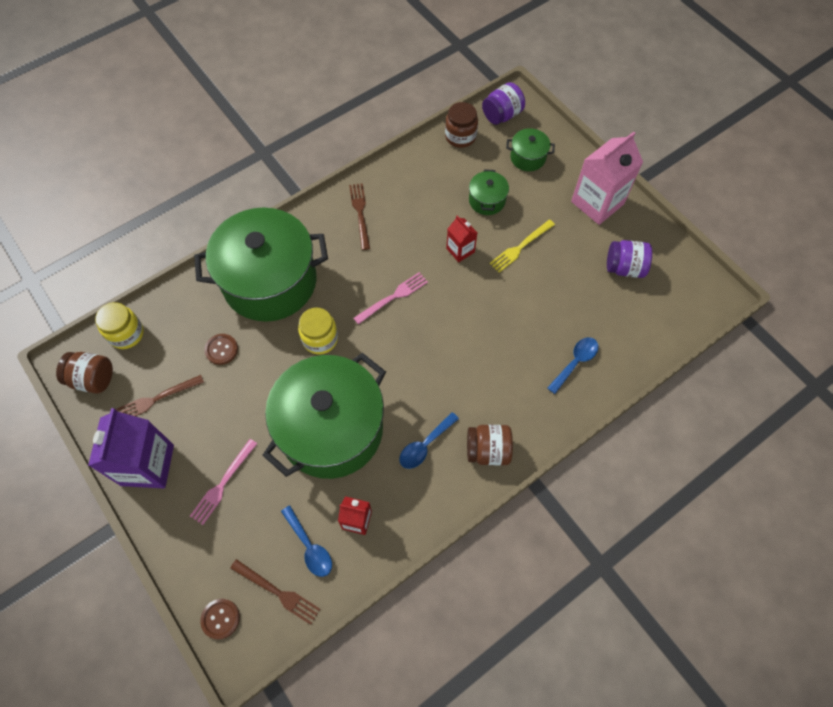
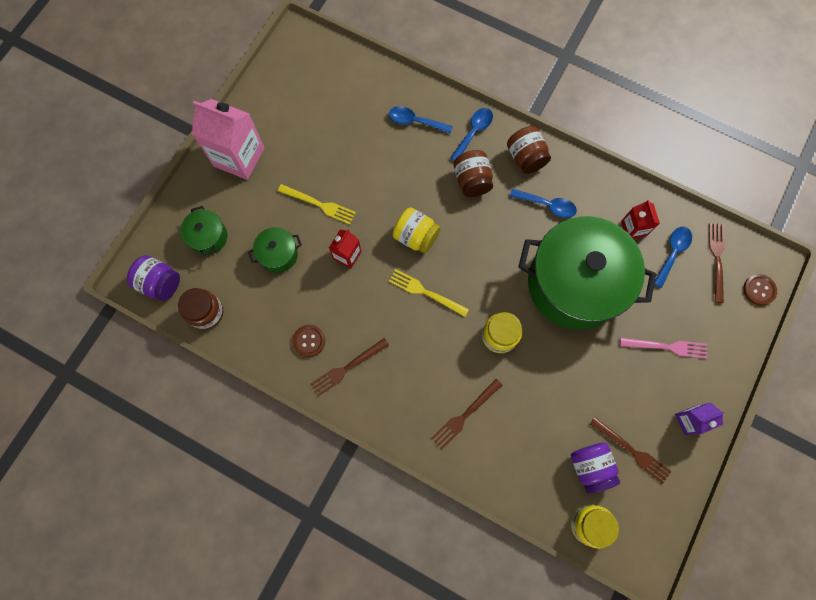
camera: 115 degrees left, 10 degrees up
brown jar [56,352,113,394] -> brown jar moved to [454,150,493,197]
purple carton [88,408,174,489] -> purple carton [675,403,724,435], size x0.52
green pot [194,207,328,322] -> brown fork [431,379,503,449]
brown button [204,334,238,365] -> brown button moved to [292,325,325,357]
pink fork [354,272,428,325] -> yellow fork [389,269,469,317]
purple jar [607,240,652,278] -> purple jar moved to [571,442,620,493]
none -> yellow jar [393,207,441,254]
none -> blue spoon [450,108,493,161]

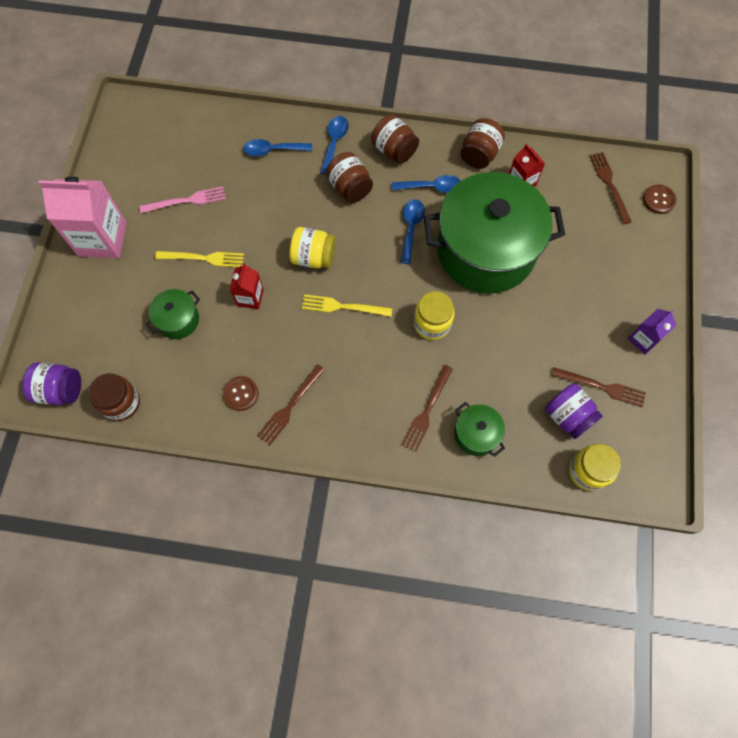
camera: 20 degrees left, 5 degrees down
green pot [180,206,227,256] -> green pot moved to [454,402,505,457]
pink fork [620,337,707,359] -> pink fork moved to [139,186,226,213]
blue spoon [654,227,692,288] -> blue spoon moved to [400,199,425,264]
none -> brown jar [460,118,505,169]

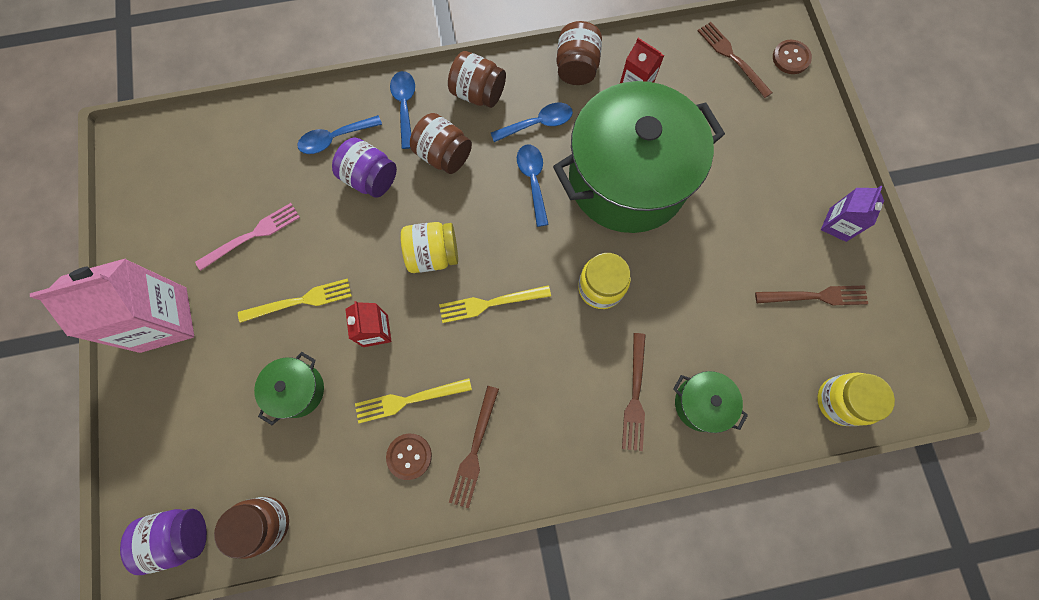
camera: 20 degrees left, 5 degrees up
purple jar [545,383,603,439] -> purple jar moved to [332,137,397,198]
none -> yellow fork [355,378,472,423]

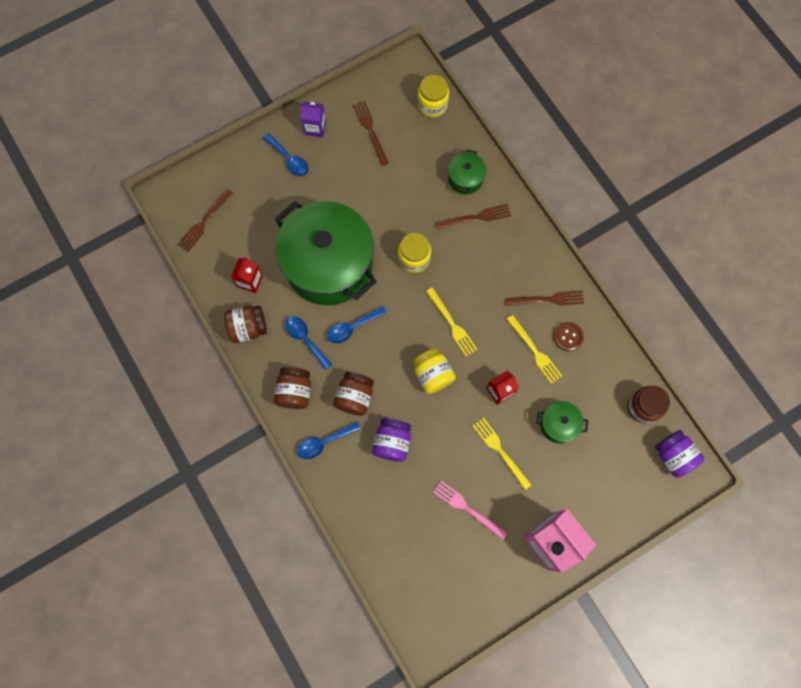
camera: 110 degrees left, 0 degrees up
blue spoon [297,115,382,154] -> blue spoon moved to [263,133,309,176]
brown button [773,40,812,74] -> none

